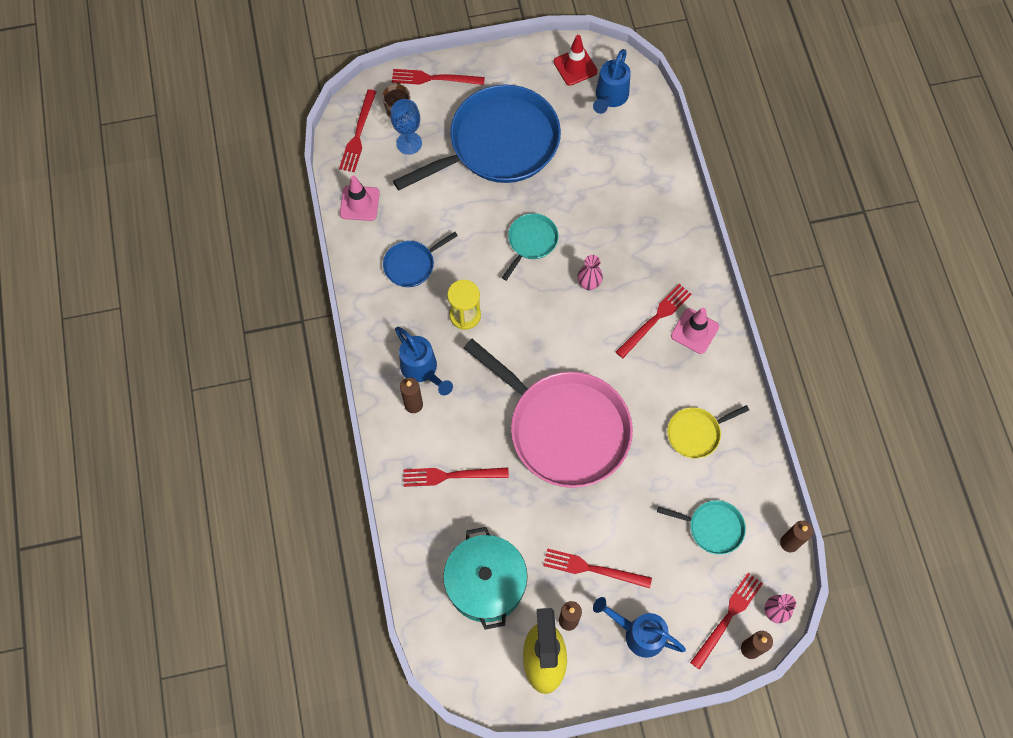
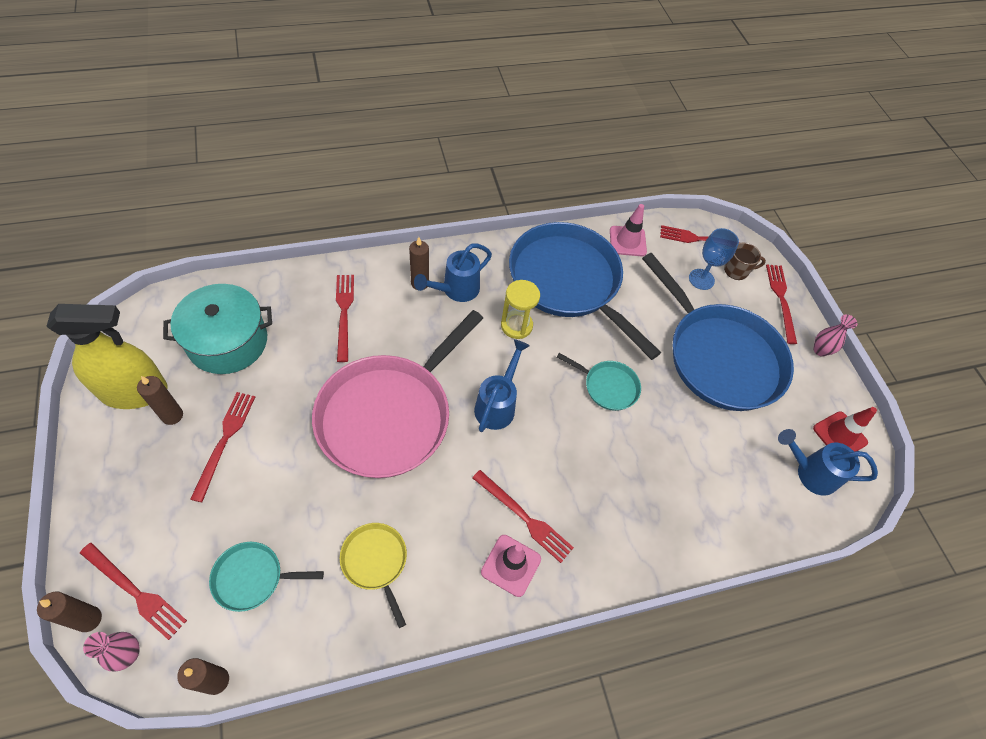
camera: 80 degrees right, 10 degrees down
blue pan [383,232,458,287] -> blue pan [509,222,661,360], size x2.25
pink vase [578,255,603,290] -> pink vase moved to [813,314,857,357]
blue watering can [593,597,686,658] -> blue watering can moved to [474,339,530,432]
turquoise pan [657,500,746,555] -> turquoise pan turned 75 degrees clockwise [209,542,324,612]

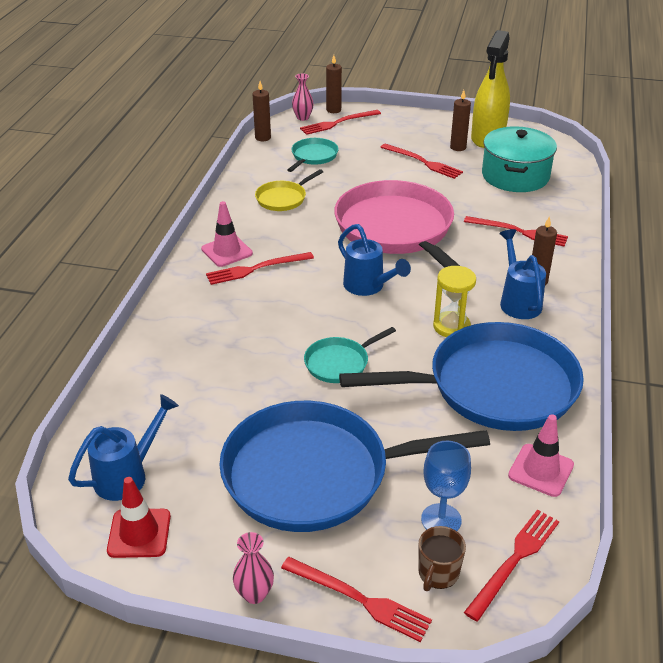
camera: 125 degrees right, 20 degrees down
yellow pan [340,523,407,628] -> yellow pan turned 135 degrees clockwise [255,169,323,211]

